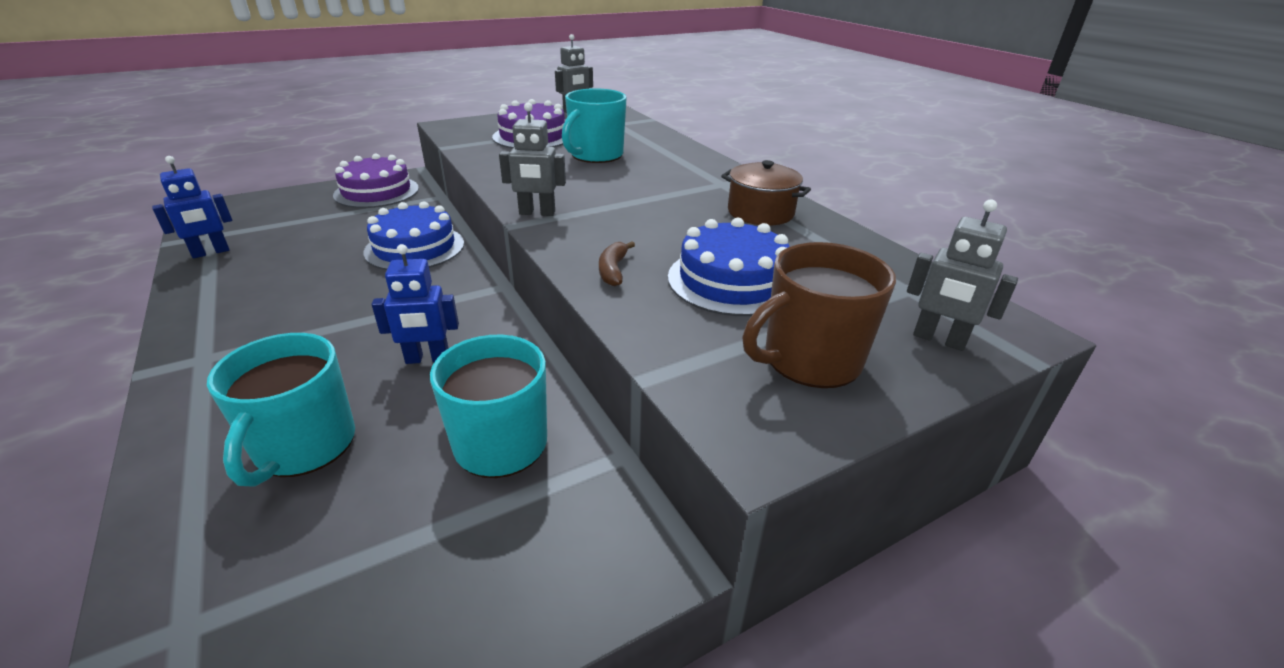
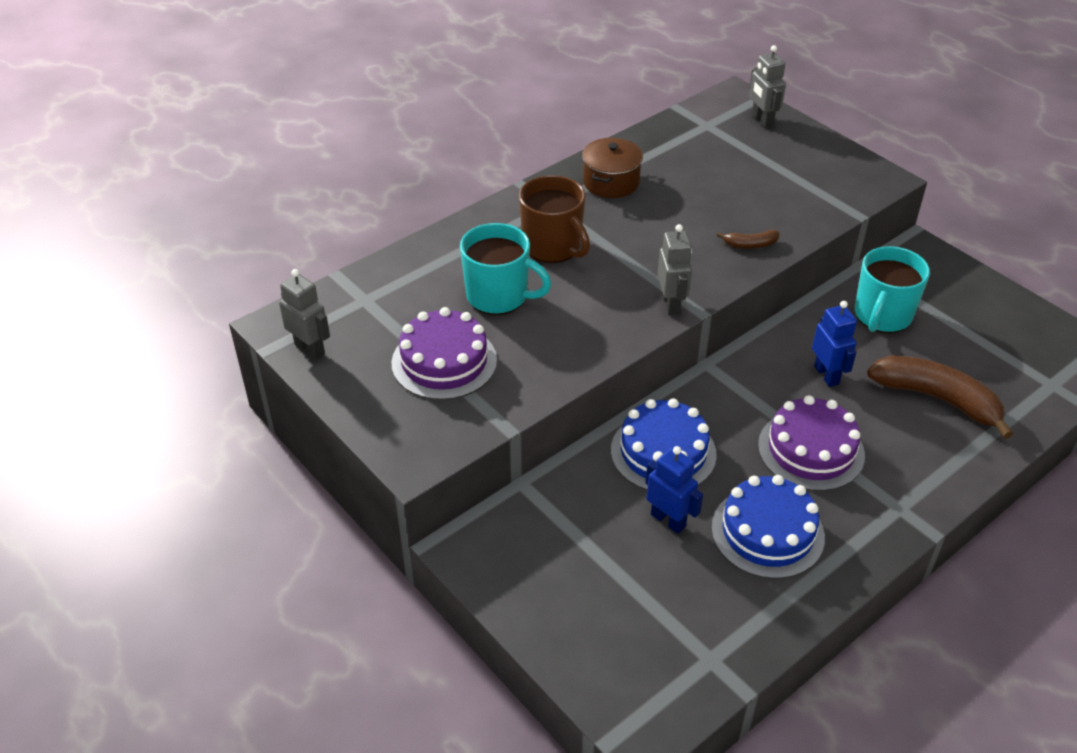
camera: 100 degrees left, 10 degrees up
blue robot [152,156,232,258] -> blue robot moved to [645,446,703,534]
turquoise mug [207,333,355,487] -> brown banana [867,355,1013,439]
purple cake [333,154,419,208] -> purple cake moved to [758,395,865,491]
blue cake [668,218,790,316] -> blue cake moved to [711,475,825,579]
brown mug [743,242,896,388] -> brown mug moved to [519,175,590,263]
grey robot [907,200,1018,351] -> grey robot turned 135 degrees clockwise [749,45,786,128]

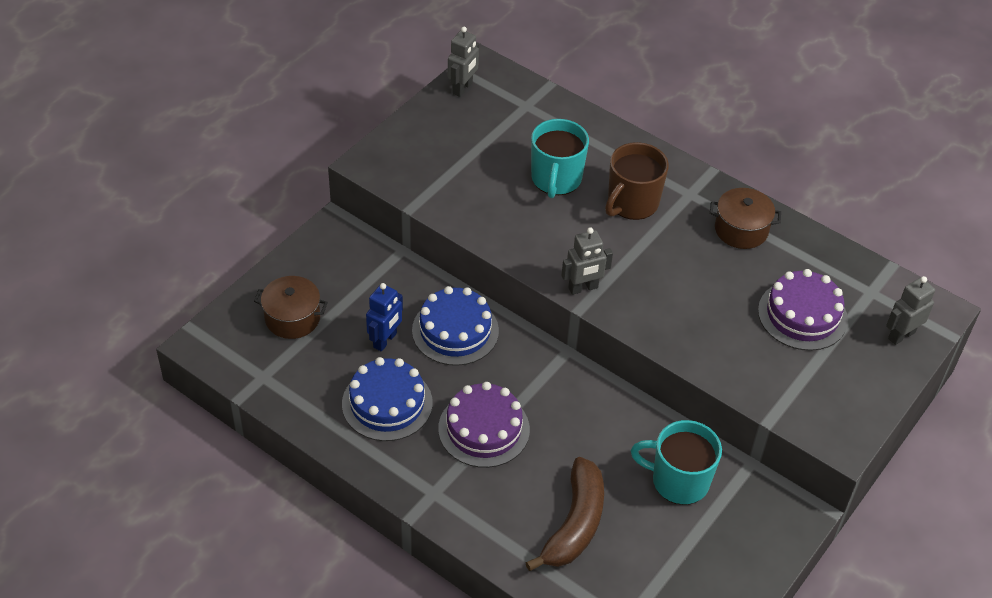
camera: 75 degrees right, 5 degrees up
purple cake [391,307,497,400] -> purple cake moved to [758,269,848,351]
brown banana [717,230,779,249] -> none
blue robot [812,301,857,387] -> none
none -> brown pot [254,276,328,339]

